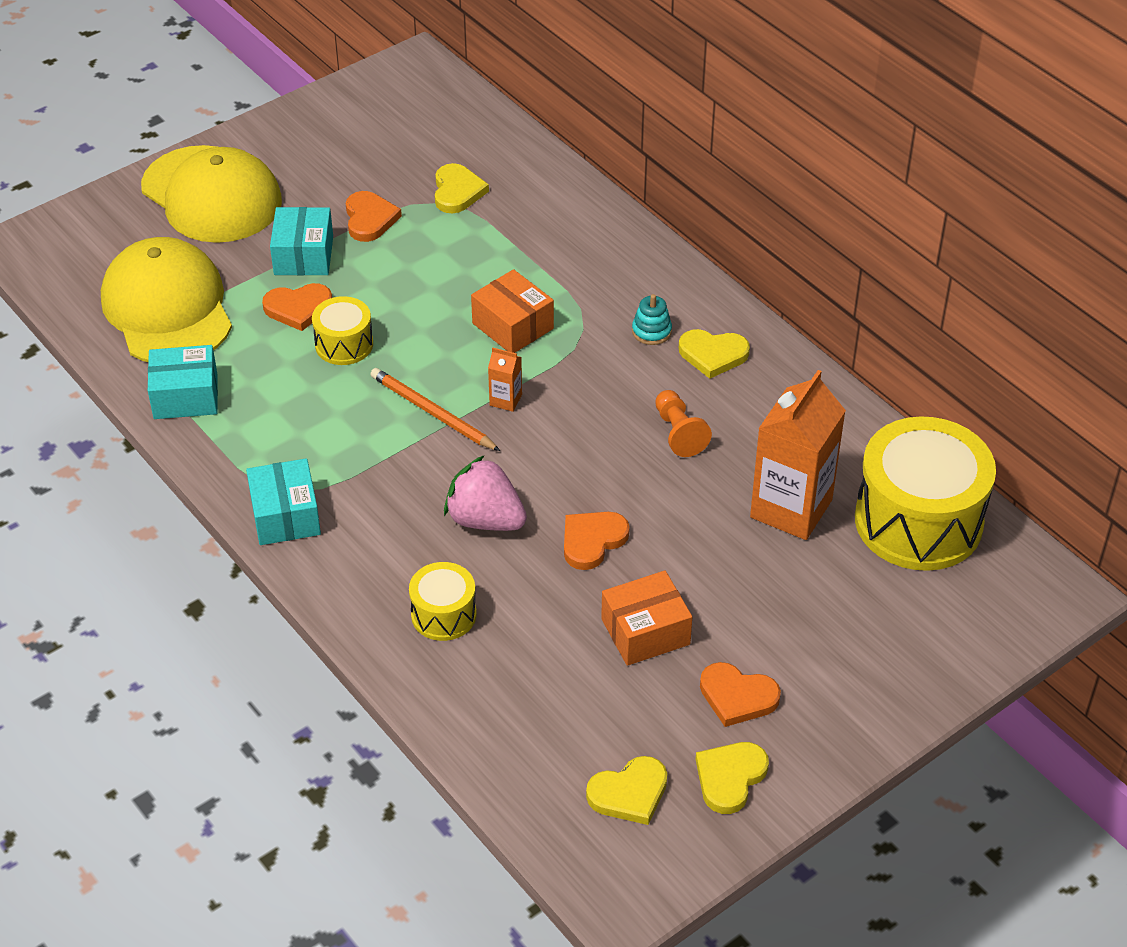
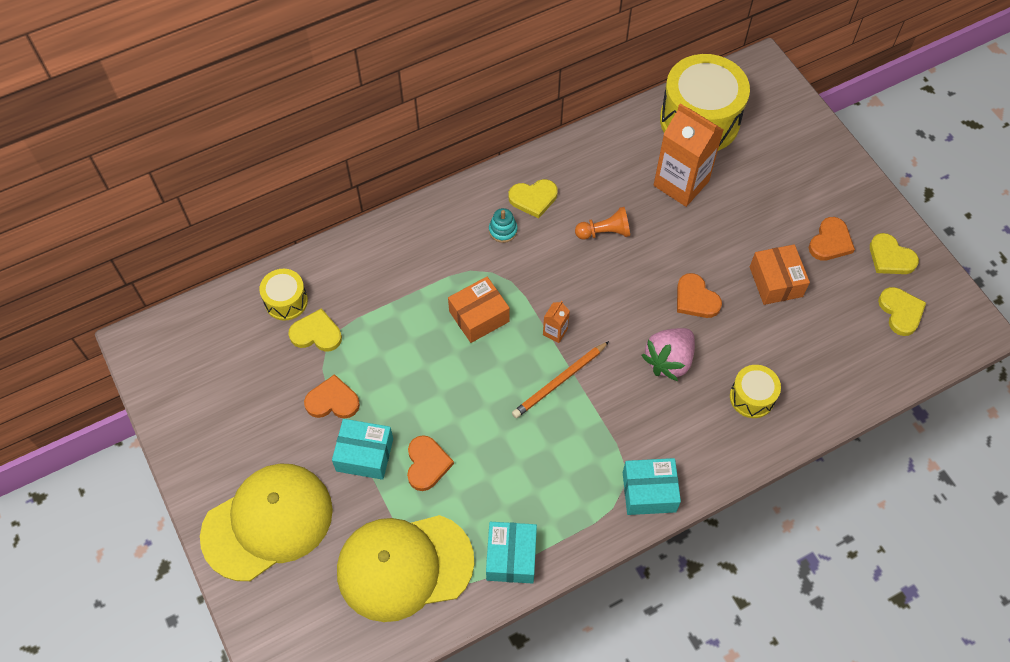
camera: 80 degrees left, 15 degrees up
yellow drum [312,296,373,365] -> yellow drum moved to [259,269,308,321]
yellow heart [679,329,750,379] -> yellow heart turned 60 degrees clockwise [509,179,558,219]

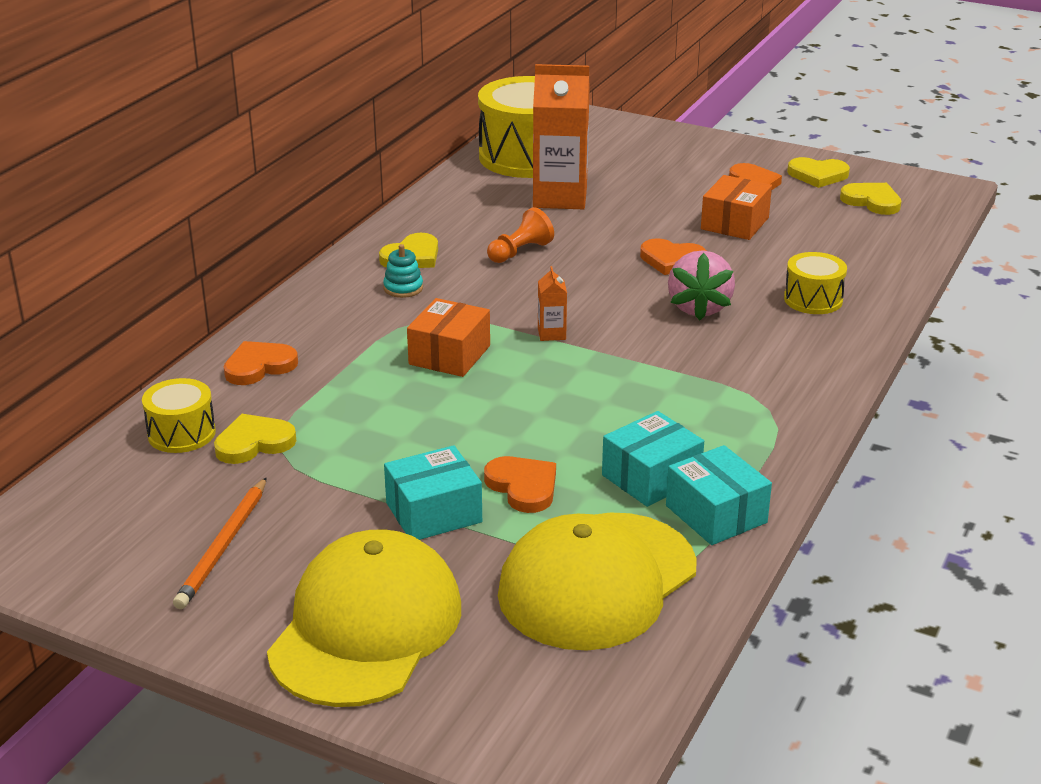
camera: 35 degrees left, 30 degrees down
orange heart [304,374,360,419] -> orange heart moved to [224,341,298,385]
orange pencil [512,341,609,418] -> orange pencil moved to [173,477,267,609]
turquoise box [623,458,681,515] -> turquoise box moved to [602,411,704,507]
orange box [750,244,810,305] -> orange box turned 75 degrees clockwise [701,175,772,240]

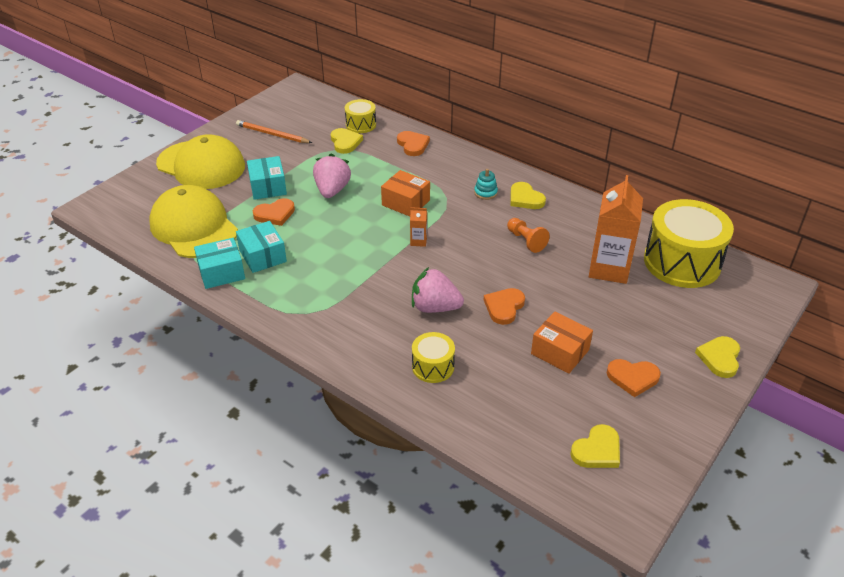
camera: 100 degrees right, 10 degrees up
yellow heart [787,157,850,188] -> yellow heart moved to [695,336,740,378]
none -> pink strawberry [313,154,351,198]

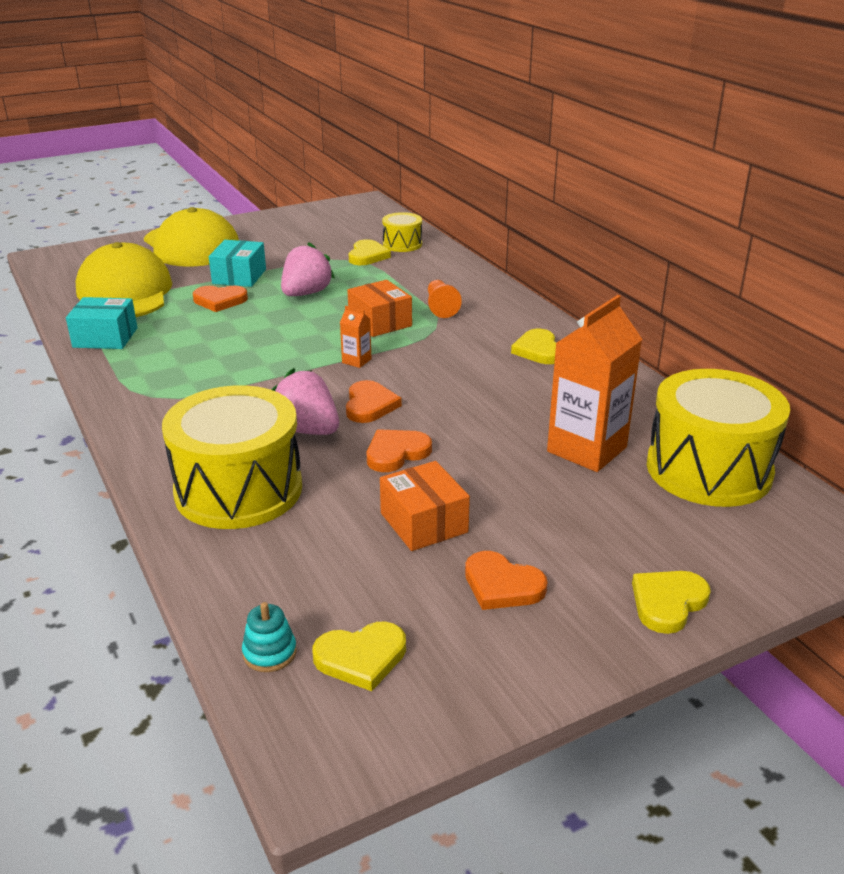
camera: 25 degrees right, 10 degrees down
orange pencil [236,120,312,143] -> none
turquoise box [236,221,287,273] -> none
orange heart [397,131,430,156] -> orange heart moved to [346,380,402,423]
yellow drum [412,332,455,383] -> yellow drum [162,385,302,529], size x2.03
turquoise stacking toy [474,169,498,200] -> turquoise stacking toy moved to [242,602,297,672]
orange pawn [507,218,549,253] -> orange pawn moved to [428,280,462,318]

